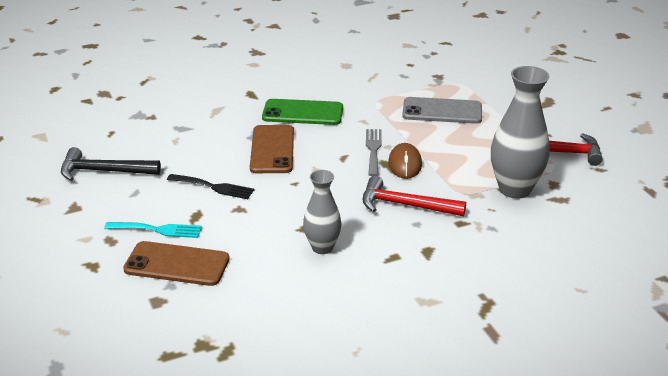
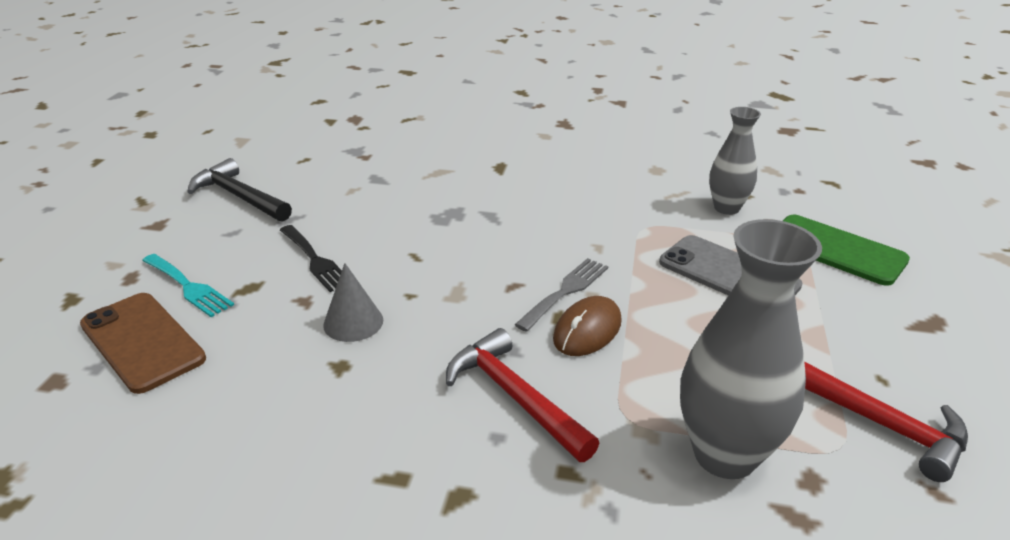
camera: 35 degrees right, 0 degrees up
brown phone [250,125,294,173] -> none
green phone [262,99,343,125] -> green phone moved to [783,215,910,286]
grey vase [303,170,342,254] -> grey vase moved to [709,107,761,215]
none -> grey cone [323,263,383,342]

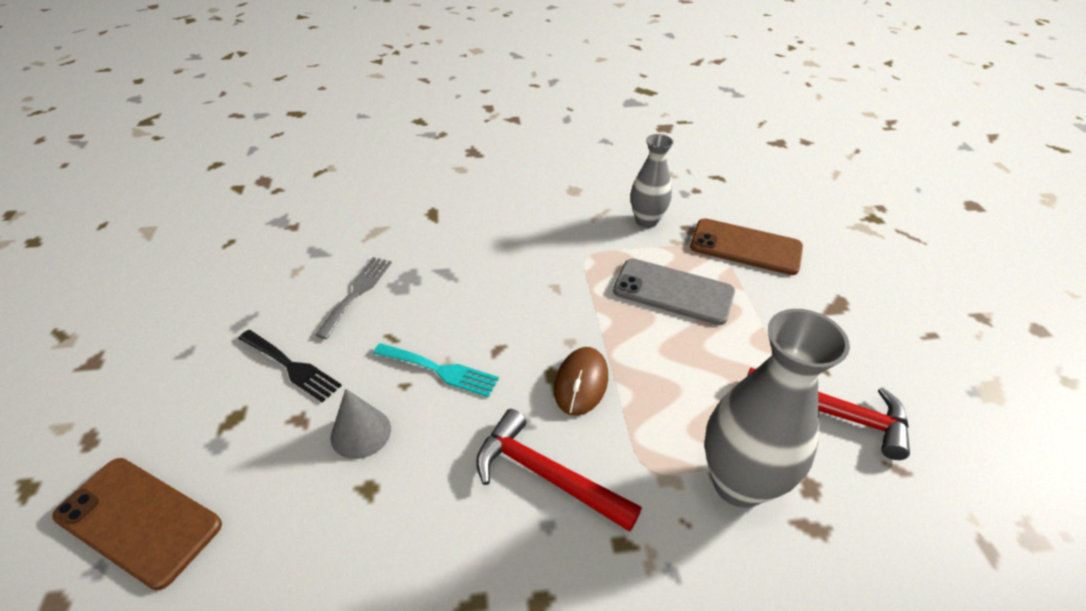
camera: 20 degrees left, 10 degrees up
turquoise fork [142,254,234,317] -> turquoise fork moved to [373,343,499,397]
black hammer [187,158,292,222] -> none
grey fork [515,258,608,332] -> grey fork moved to [315,257,392,339]
green phone [783,215,910,286] -> brown phone [690,218,803,275]

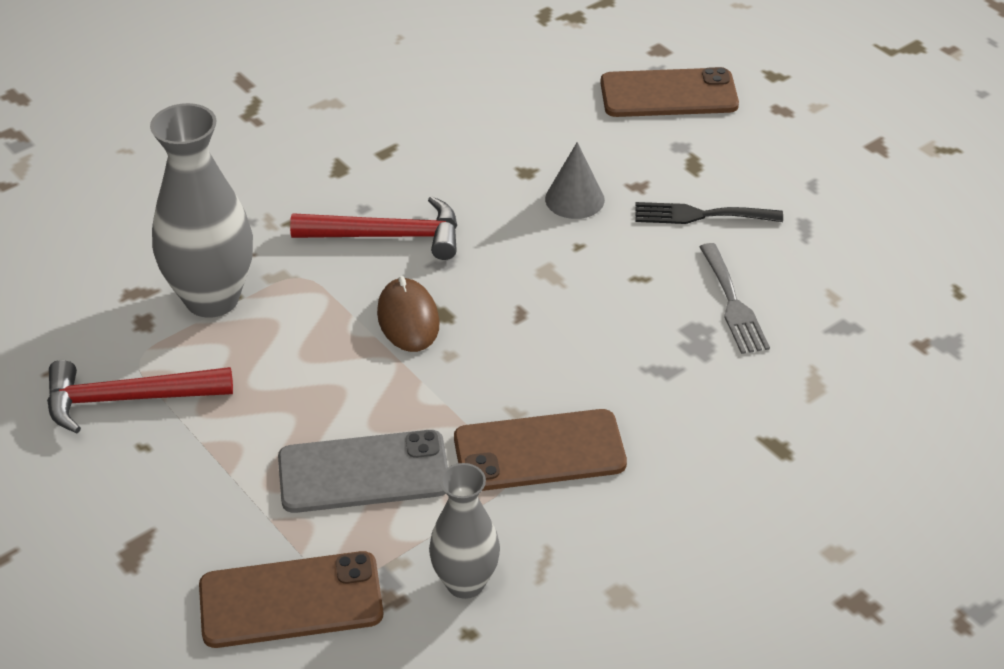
camera: 150 degrees right, 0 degrees up
turquoise fork [373,343,499,397] -> none
none -> brown phone [454,409,627,491]

